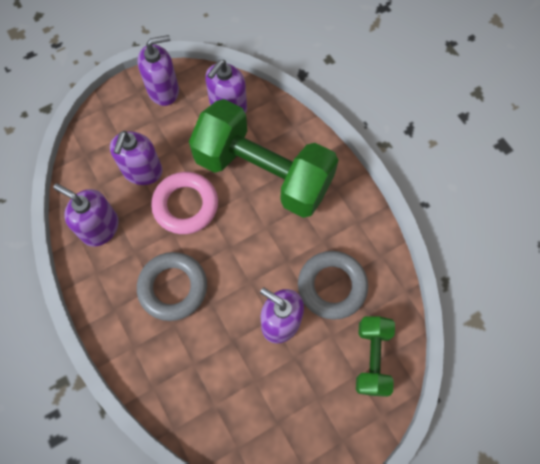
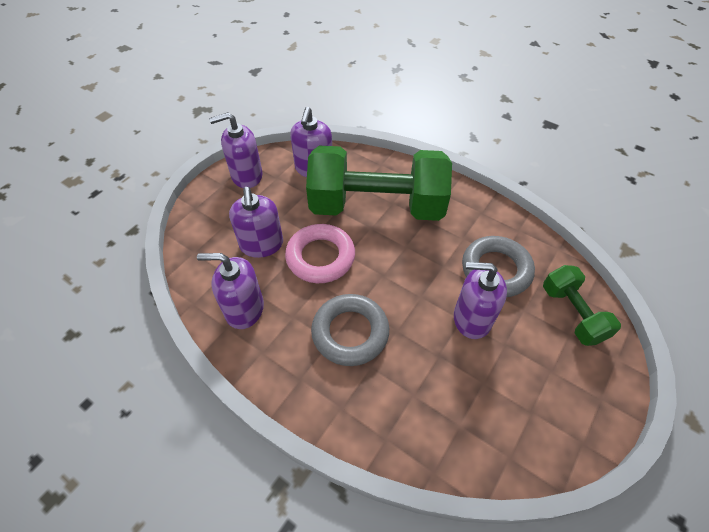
camera: 25 degrees left, 15 degrees down
purple soap dispenser [138,35,179,106] -> purple soap dispenser turned 150 degrees counterclockwise [209,112,263,188]

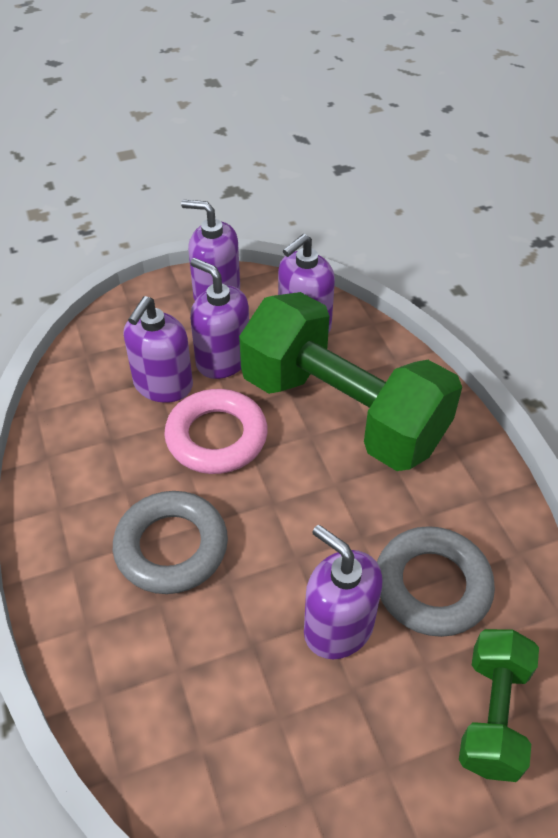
camera: 35 degrees right, 5 degrees down
purple soap dispenser [197,253,264,329] -> purple soap dispenser moved to [190,258,249,379]

